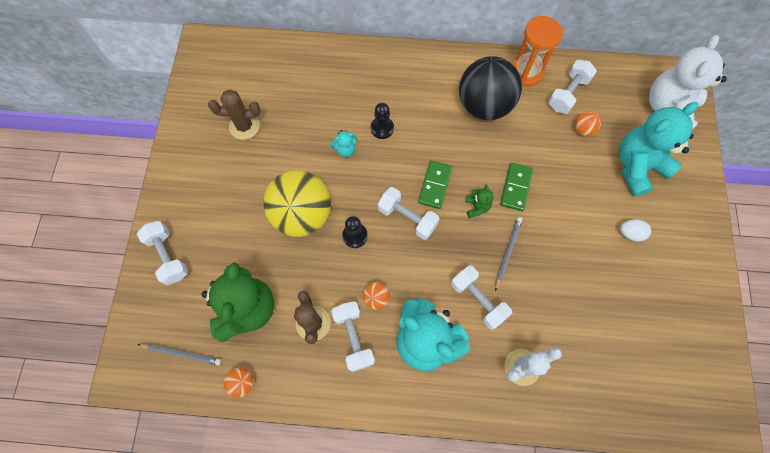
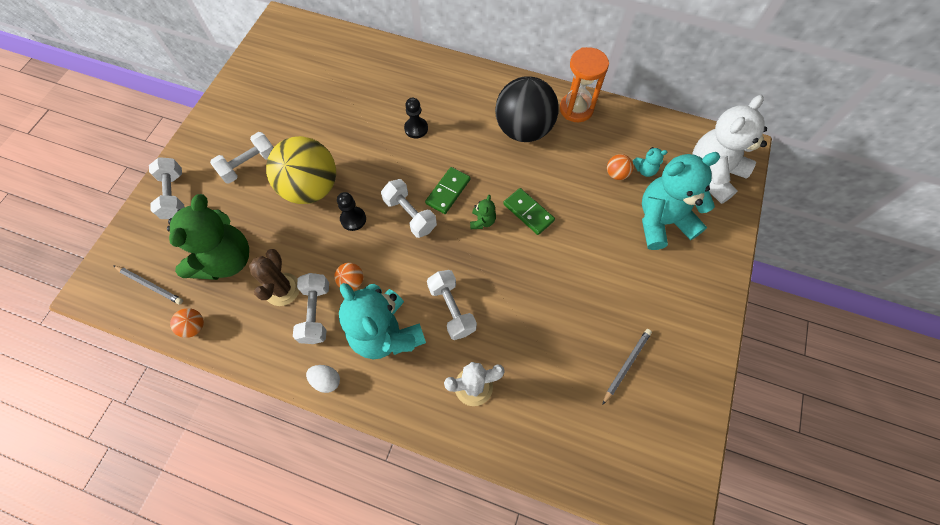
camera: 15 degrees right, 5 degrees down
brown cactus [208,89,260,140] -> none
turquoise teddy bear [330,130,357,157] -> turquoise teddy bear moved to [633,147,668,177]
grey pencil [495,217,523,291] -> grey pencil moved to [602,329,652,405]
green domino [500,163,533,211] -> green domino turned 75 degrees counterclockwise [503,188,555,235]
white dumbbell [548,60,597,114] -> white dumbbell moved to [210,132,274,184]
white egg [620,219,651,241] -> white egg moved to [306,365,340,393]

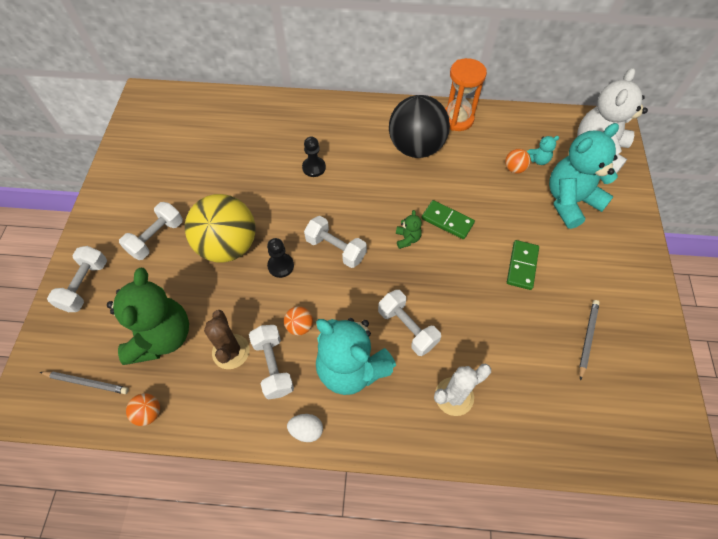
camera: 15 degrees left, 5 degrees down
white dumbbell [149,157,184,219] -> white dumbbell turned 45 degrees clockwise [47,246,107,312]
green domino [425,167,470,214] -> green domino moved to [507,240,539,290]

